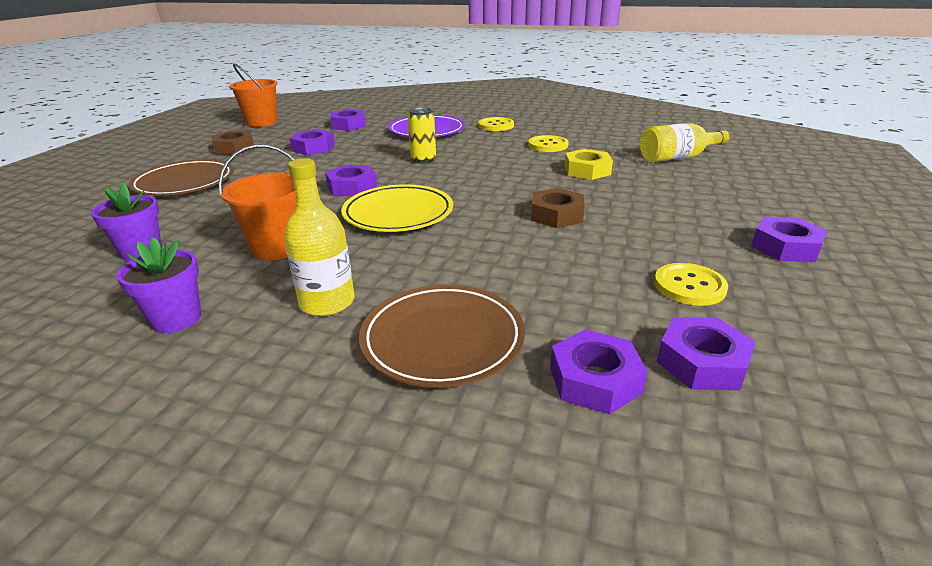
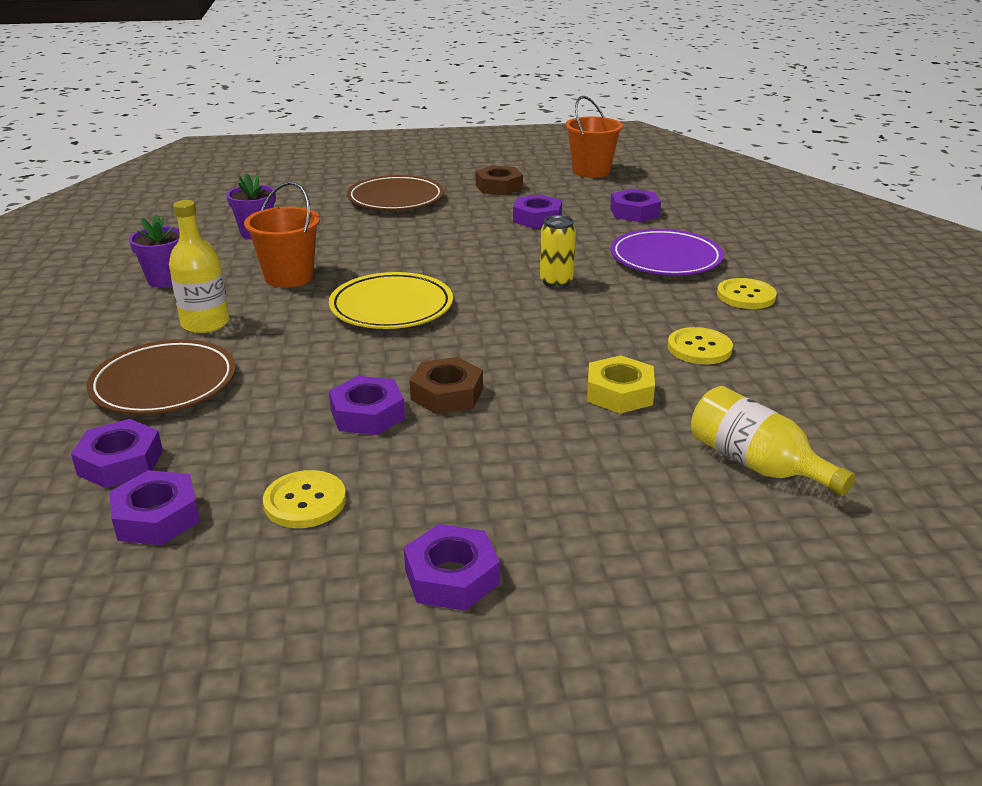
camera: 65 degrees right, 0 degrees up
purple nut [325,165,377,196] -> purple nut moved to [329,376,405,435]

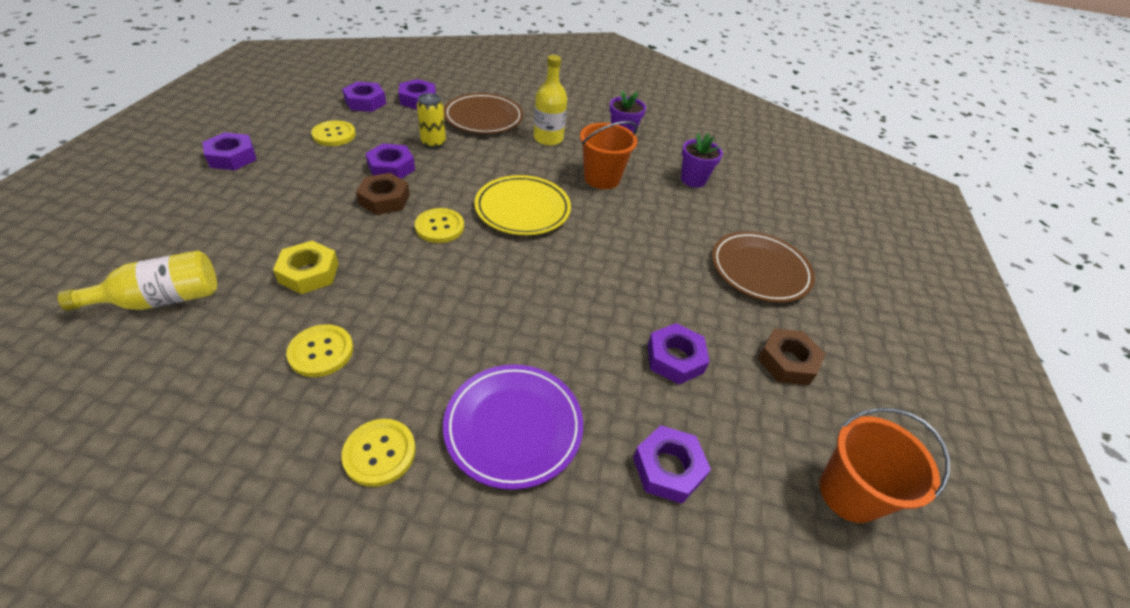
camera: 105 degrees right, 15 degrees up
yellow can [540,215,576,288] -> yellow can moved to [417,93,446,149]
none -> yellow button [415,208,464,243]

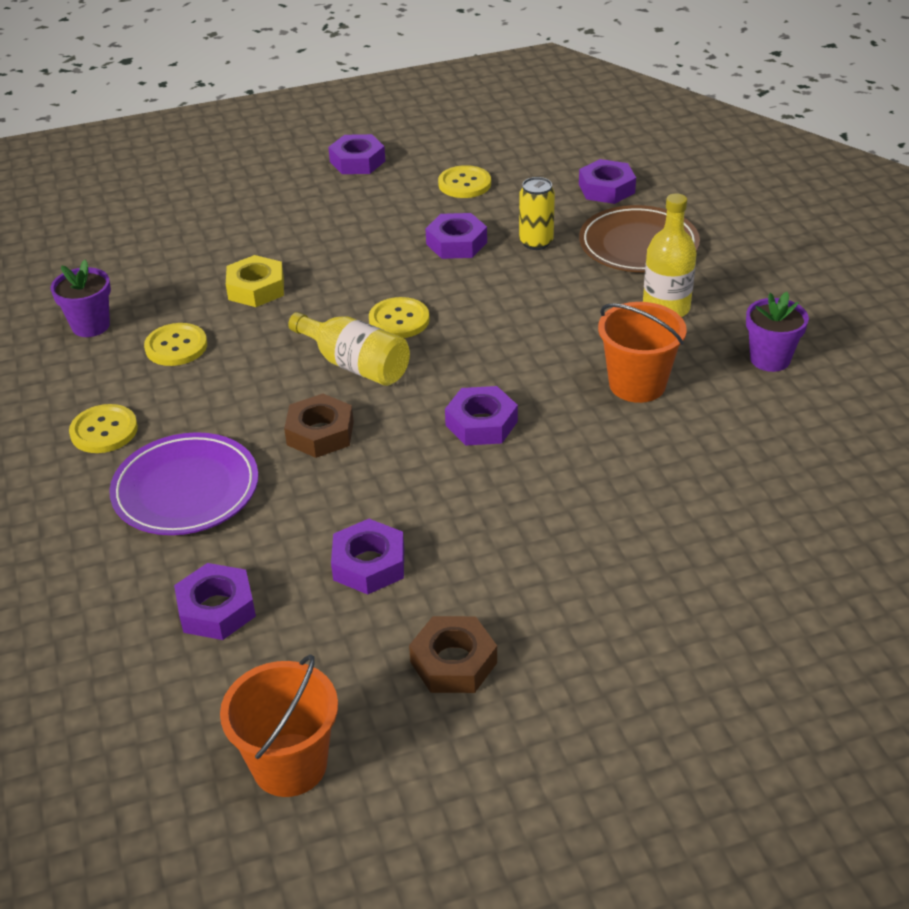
camera: 65 degrees right, 5 degrees down
yellow bottle [57,250,217,311] -> yellow bottle moved to [288,312,410,386]
purple nut [342,82,386,112] -> purple nut moved to [445,386,518,446]
brown nut [356,173,410,215] -> brown nut moved to [284,394,354,458]
yellow plate [474,175,571,235] -> none
purple flower pot [681,133,723,188] -> purple flower pot moved to [51,260,111,337]
brown plate [712,231,815,303] -> none

